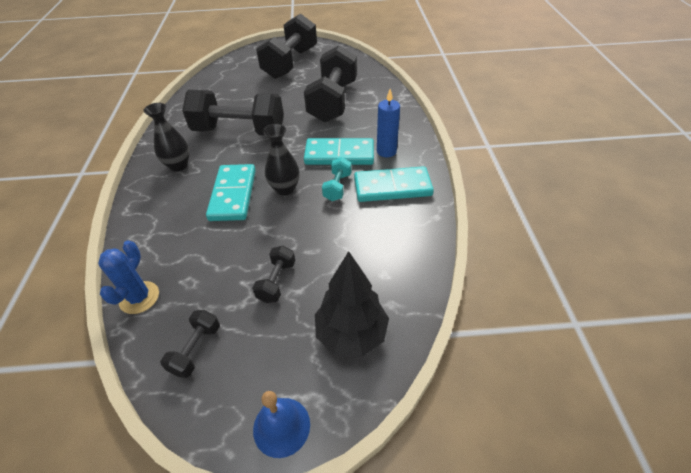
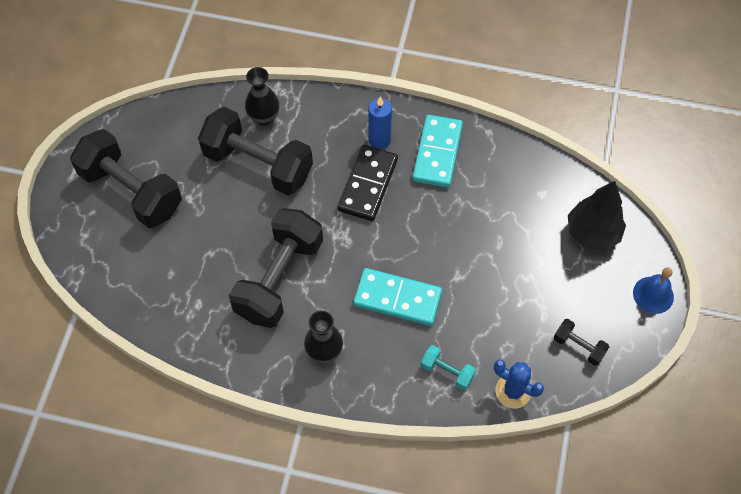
camera: 75 degrees left, 15 degrees up
black dumbbell [252,246,295,303] -> none
black vase [263,124,300,196] -> black vase moved to [245,67,280,126]
turquoise domino [304,138,374,165] -> black domino [337,145,398,221]
turquoise dumbbell [322,157,352,201] -> turquoise dumbbell moved to [421,345,476,390]

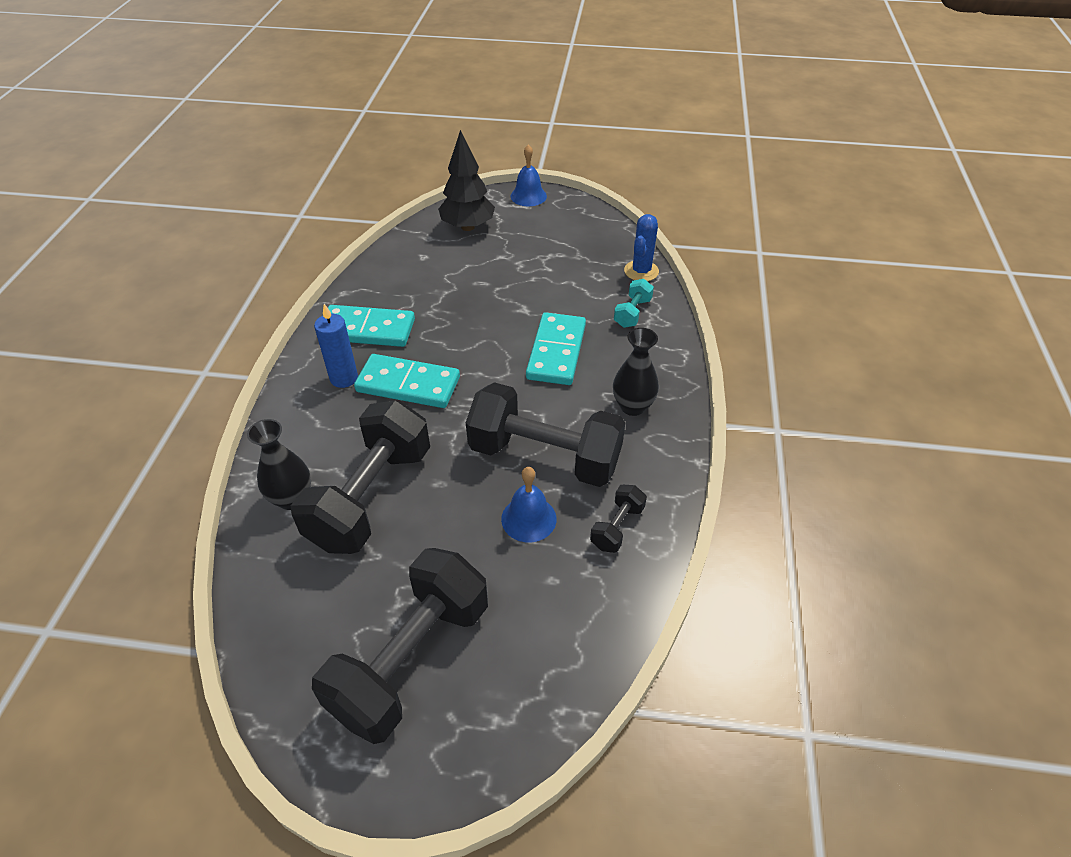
camera: 95 degrees left, 15 degrees down
black domino [337,145,398,221] -> turquoise domino [354,354,460,408]
black dumbbell [554,319,609,366] -> black dumbbell moved to [590,485,647,553]
none -> blue bell [501,467,557,542]

